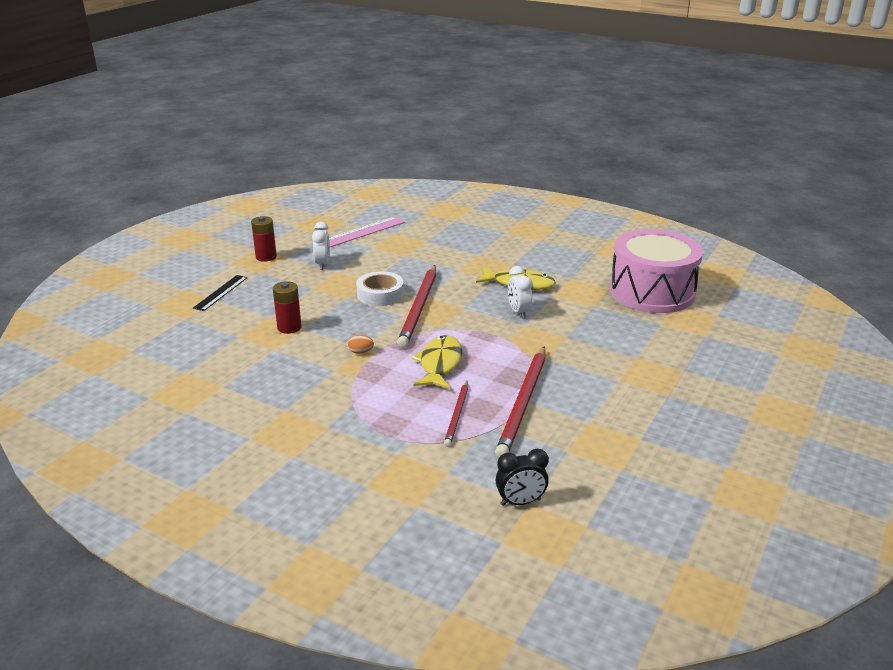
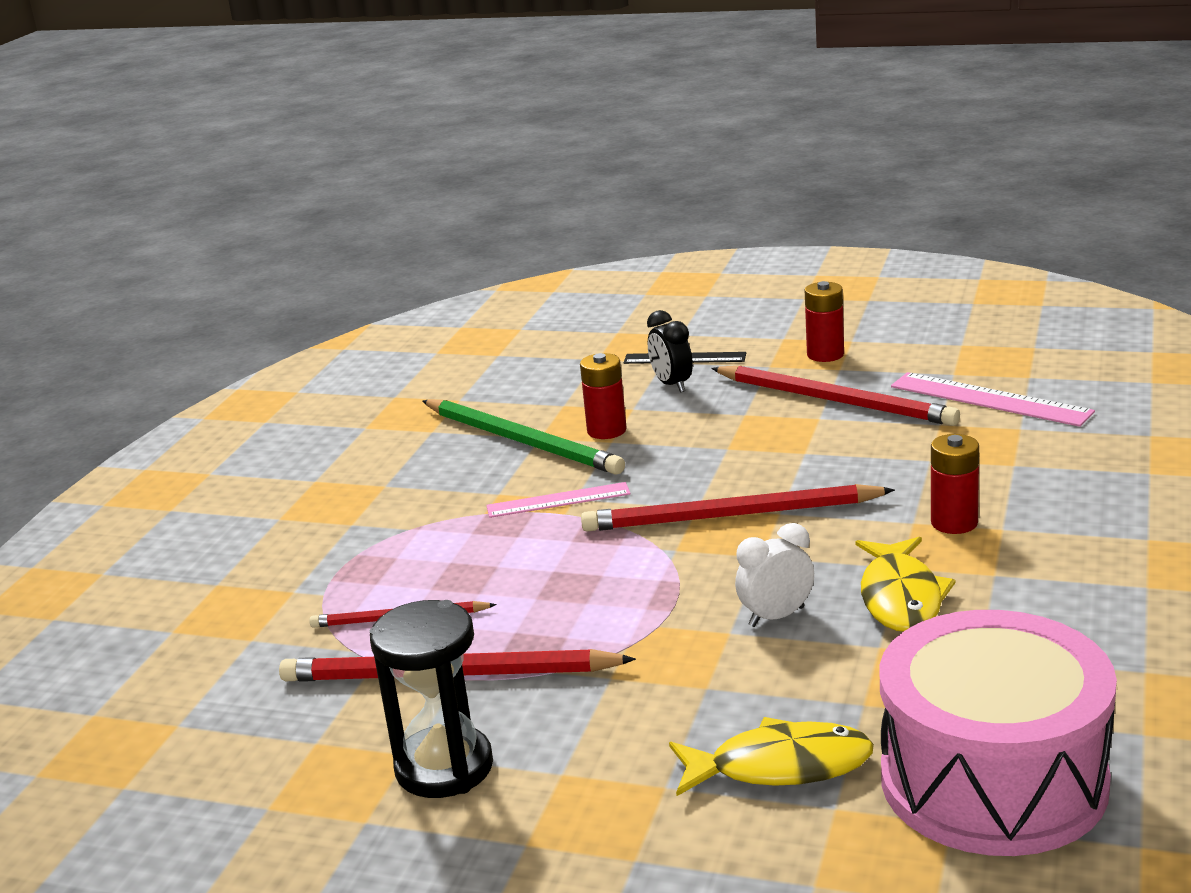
camera: 80 degrees right, 5 degrees down
white clock [312,222,330,270] -> red pencil [711,366,960,426]
orange egg [348,334,374,354] -> pink ruler [486,482,631,518]
white tape [356,271,404,306] -> none
yellow fish [412,335,463,389] -> yellow fish moved to [669,717,874,796]
black clock [496,449,549,506] -> black clock moved to [647,310,693,392]
none -> black hourglass [370,600,493,798]
none -> green pencil [422,399,625,475]
none -> red battery [931,434,979,534]

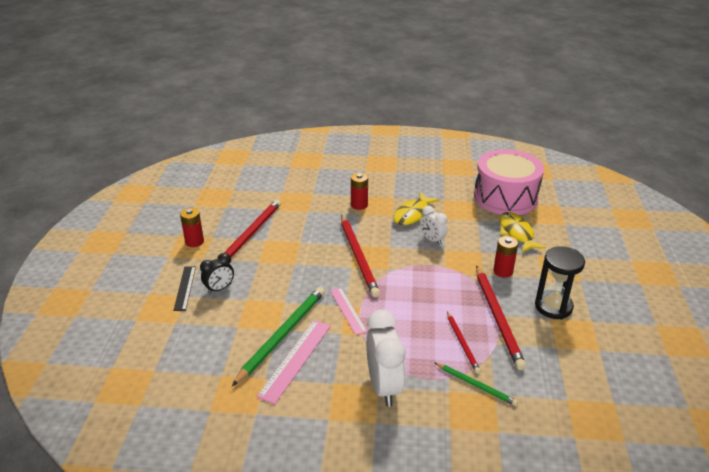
camera: 105 degrees left, 10 degrees up
red battery [580,353,627,439] -> red battery moved to [493,236,518,278]
yellow fish [855,537,956,632] -> yellow fish turned 135 degrees clockwise [393,192,440,225]
pink ruler [891,372,1095,427] -> pink ruler moved to [257,320,331,404]
none -> white clock [366,310,405,407]
none -> green pencil [434,362,518,406]

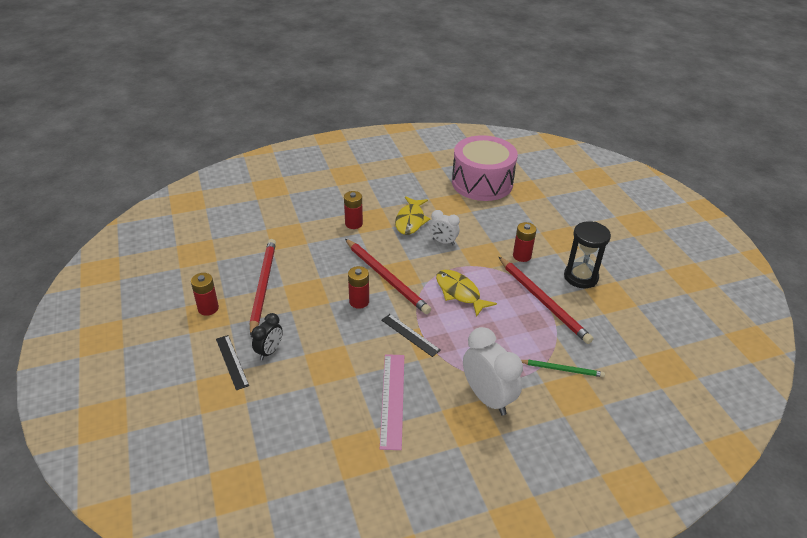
camera: 25 degrees left, 5 degrees up
green pencil [232,287,325,386] -> none
pink ruler [330,288,367,335] -> black ruler [381,314,441,357]
red pencil [447,312,481,373] -> none
yellow fish [500,212,546,253] -> yellow fish moved to [436,270,497,317]
none -> red battery [348,266,369,309]

